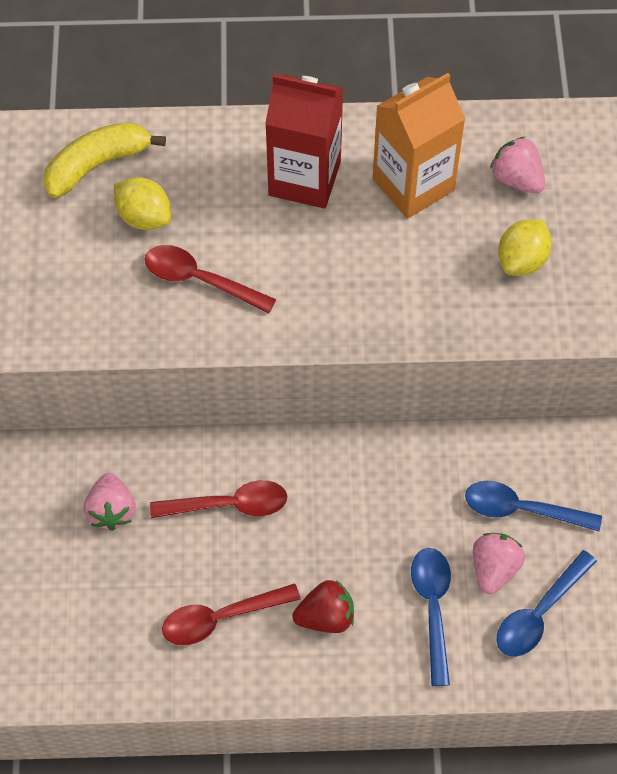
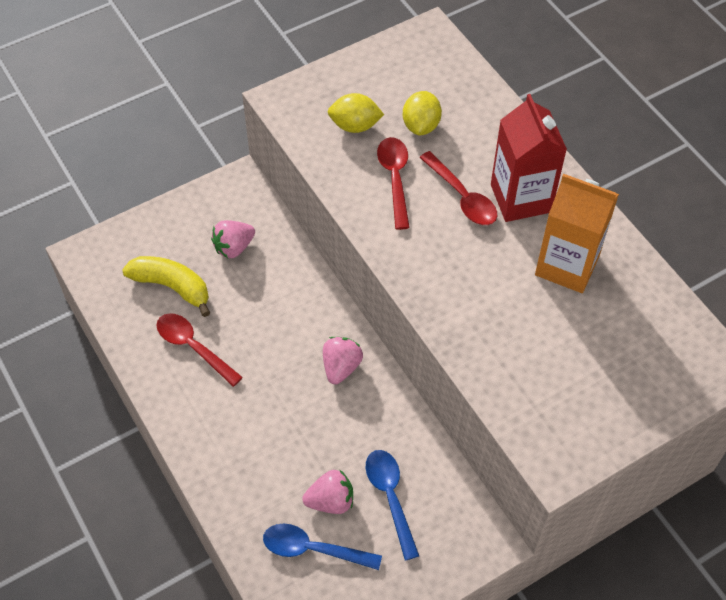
camera: 60 degrees right, 5 degrees down
yellow banana [43,122,166,198] -> yellow banana moved to [122,256,210,317]
red spoon [150,480,287,518] -> red spoon moved to [419,151,497,225]
red strawberry [292,580,354,633] -> none
blue spoon [411,548,451,686] -> none
pink strawberry [490,137,545,194] -> pink strawberry moved to [323,337,363,384]
yellow lemon [498,219,552,276] -> yellow lemon moved to [328,93,384,133]

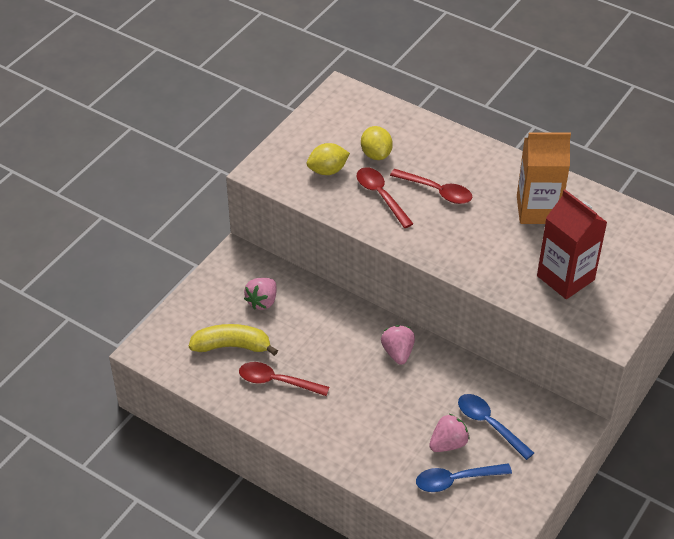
camera: 25 degrees left, 10 degrees down
red carton [491,94,567,222] -> red carton moved to [537,190,607,299]

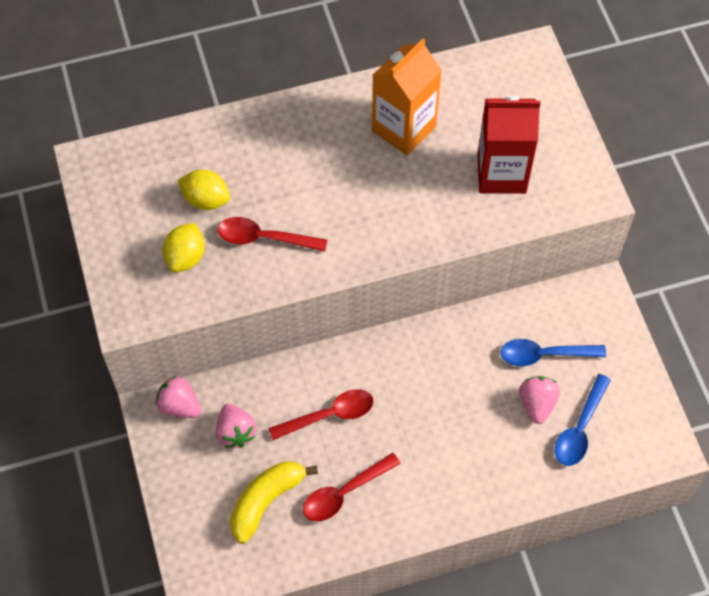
camera: 50 degrees left, 15 degrees up
pink strawberry [381,325,415,365] -> pink strawberry moved to [156,376,201,418]
red spoon [390,169,472,204] -> red spoon moved to [269,389,374,440]

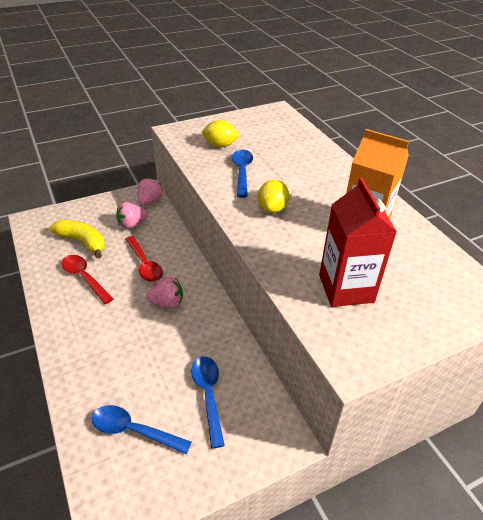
camera: 80 degrees right, 20 degrees down
yellow lemon [178,170,230,210] -> yellow lemon moved to [258,180,289,213]
red spoon [218,217,327,252] -> blue spoon [232,149,253,198]
pink strawberry [519,376,560,424] -> pink strawberry moved to [146,277,183,308]

